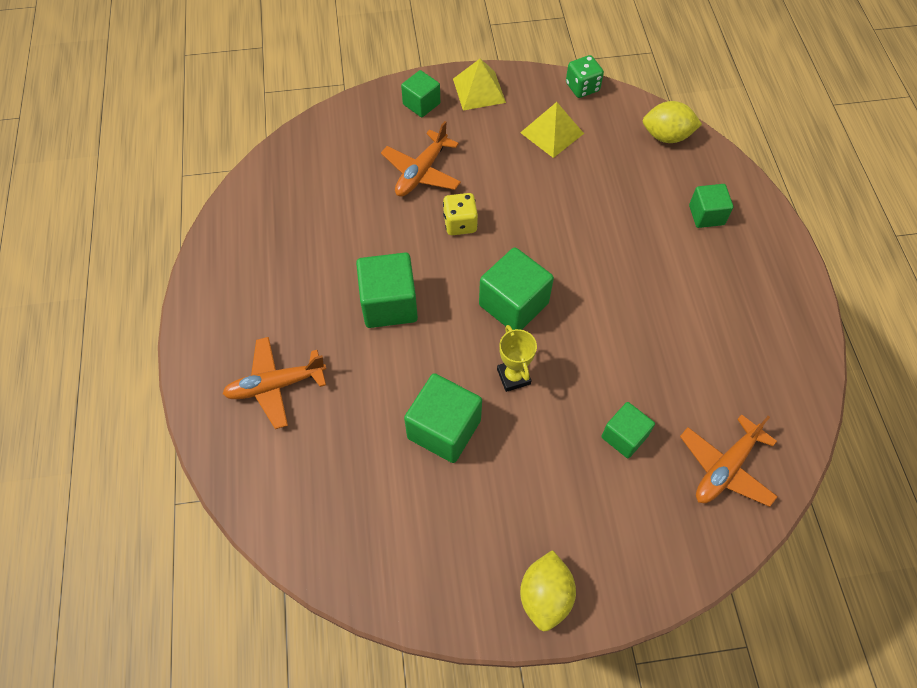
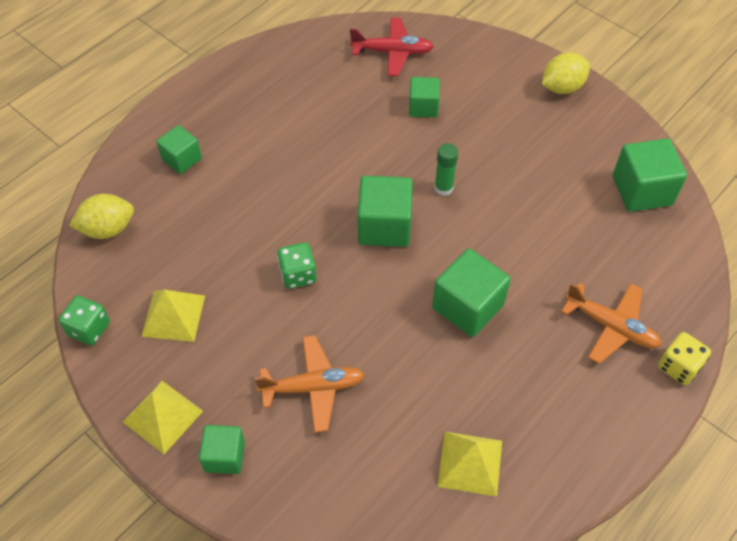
camera: 130 degrees left, 5 degrees down
green cube [404,373,482,463] -> green cube moved to [613,138,687,212]
yellow dice [443,193,478,235] -> yellow dice moved to [658,332,711,385]
yellow trophy [497,325,537,392] -> green glue stick [434,143,458,196]
yellow lemon [643,101,702,143] -> yellow lemon turned 75 degrees counterclockwise [69,194,134,239]
orange plane [680,414,778,507] -> red plane [350,17,434,76]
none -> green dice [277,243,317,289]
none -> yellow pyramid [438,432,502,496]

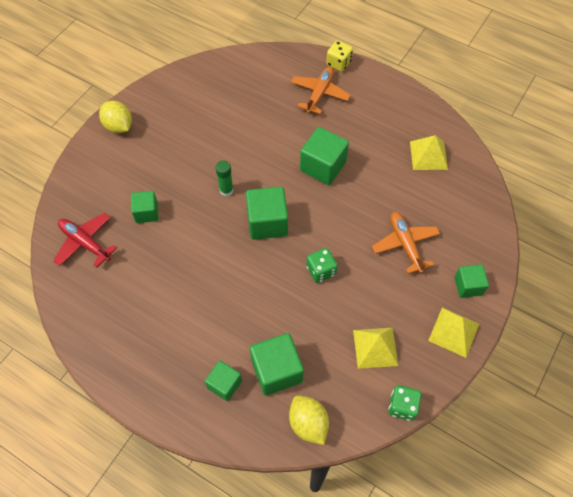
camera: 100 degrees left, 5 degrees up
red plane [350,17,434,76] -> red plane turned 45 degrees counterclockwise [53,213,117,268]
green cube [613,138,687,212] -> green cube moved to [250,333,304,396]

